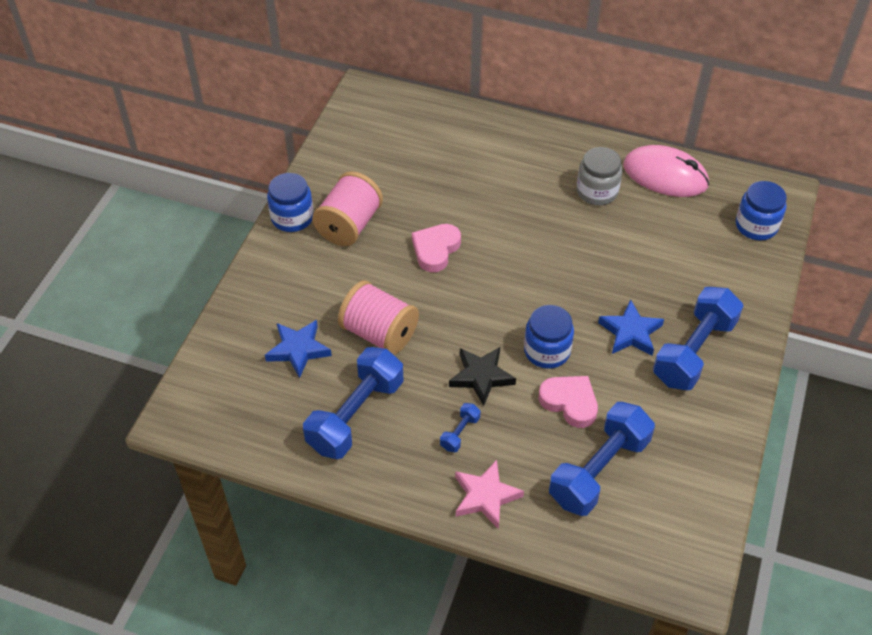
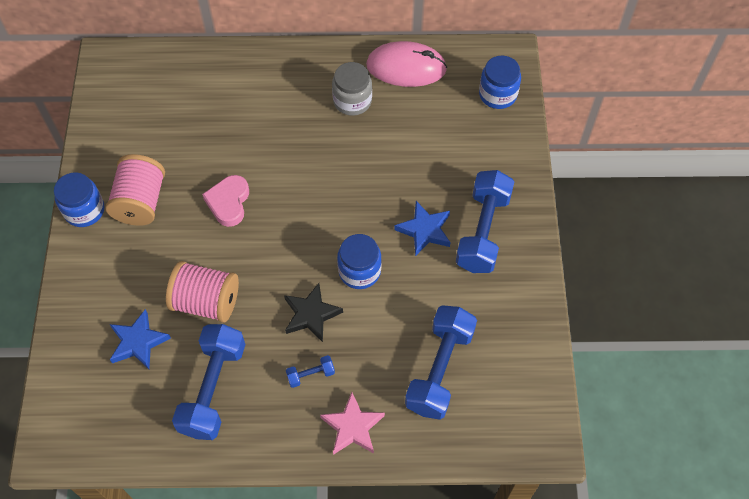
camera: 20 degrees left, 10 degrees up
blue dumbbell [440,403,481,452] -> blue dumbbell turned 60 degrees clockwise [286,355,335,388]
pink heart [539,376,598,428] -> none

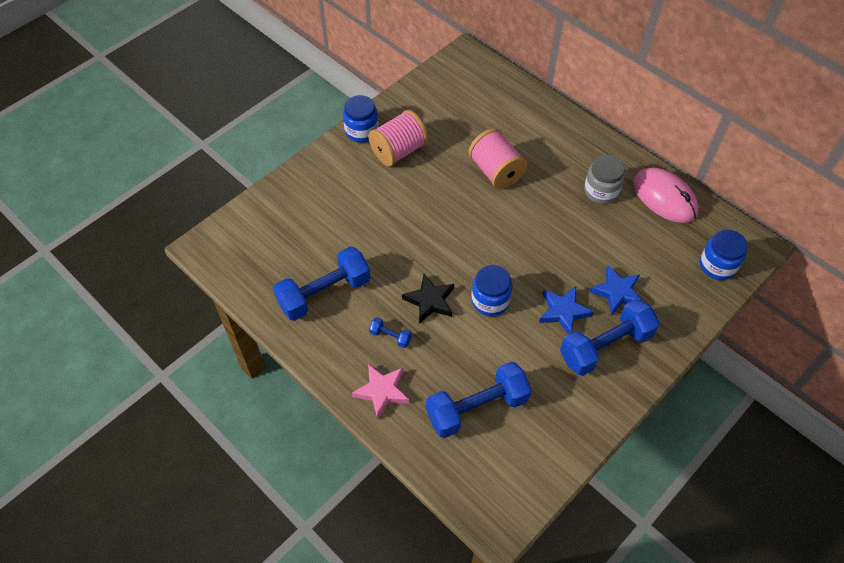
camera: 45 degrees right, 5 degrees down
blue star [109,309,171,369] -> blue star moved to [590,266,643,316]
pink spool [166,261,239,323] -> pink spool moved to [468,128,528,189]
pink heart [202,175,249,227] -> none

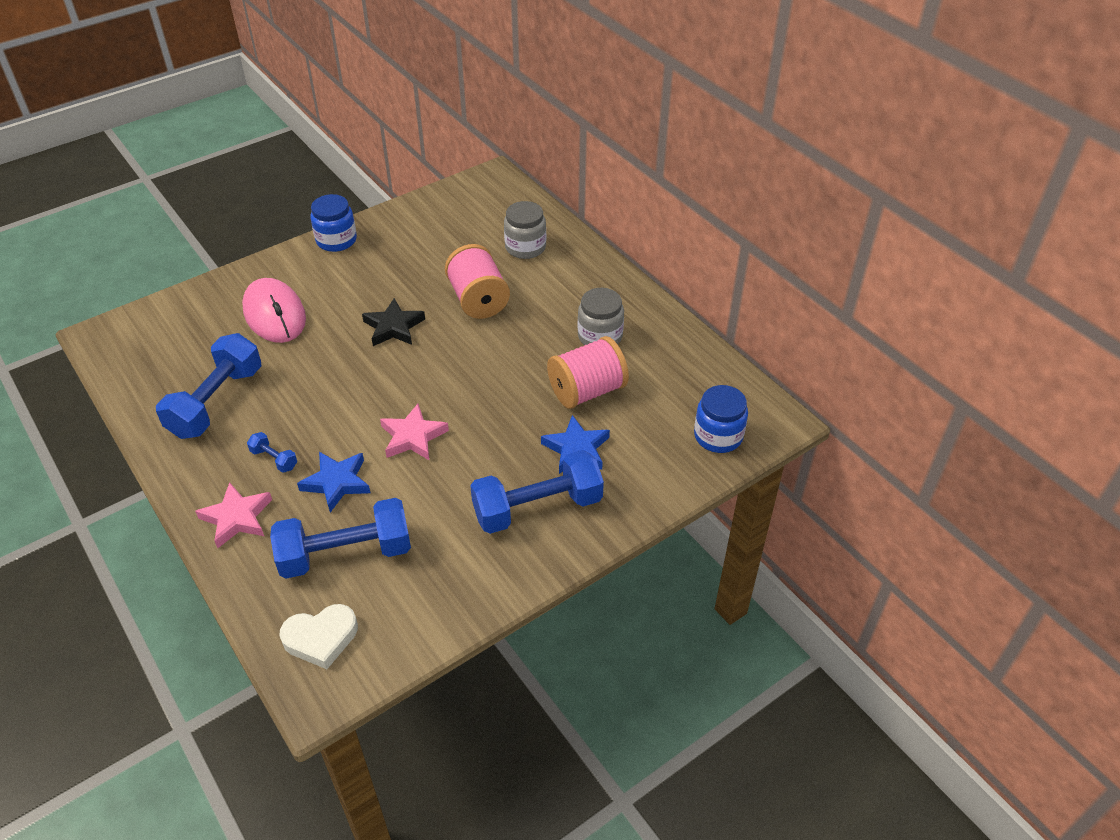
camera: 10 degrees right, 10 degrees down
blue dumbbell [273,247,371,321] -> blue dumbbell turned 45 degrees counterclockwise [156,333,261,439]
pink spool [368,110,428,166] -> pink spool moved to [547,336,629,409]
black star [402,274,454,324] -> black star moved to [362,298,425,346]
blue jar [471,265,513,316] -> pink star [380,404,449,460]
blue star [539,286,594,335] -> blue star moved to [297,452,371,512]
pink mouse [633,167,699,223] -> pink mouse moved to [242,278,306,343]
none -> white heart [280,604,358,669]
none -> grey jar [504,201,546,259]

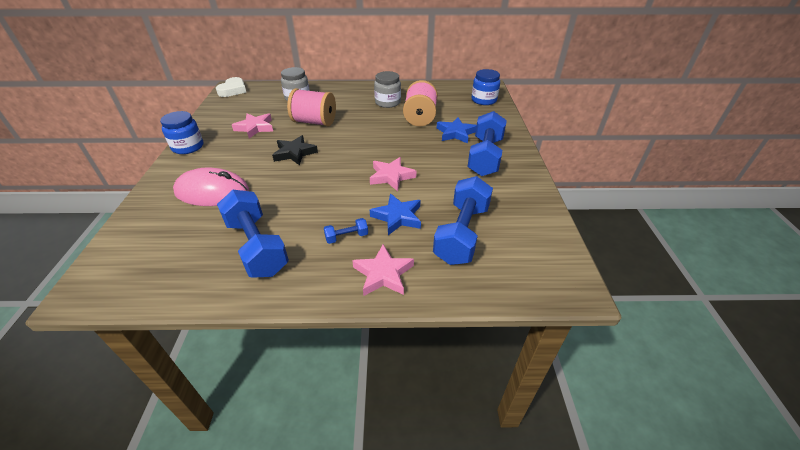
camera: 55 degrees left, 5 degrees down
white heart [280,604,358,669] -> white heart moved to [216,77,247,97]
none -> pink star [232,113,273,138]

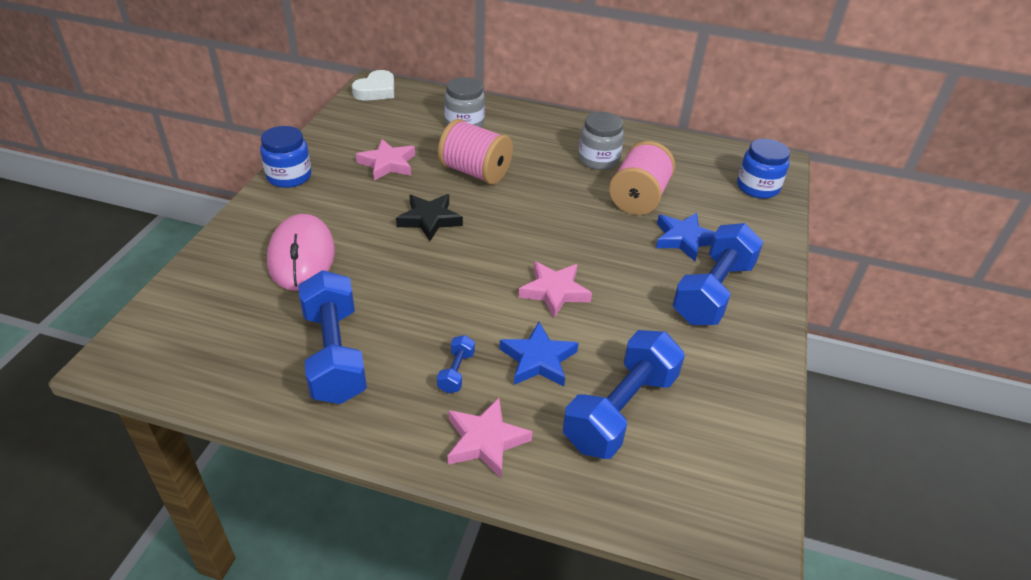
camera: 15 degrees right, 0 degrees up
pink mouse [173,168,249,206] -> pink mouse turned 60 degrees clockwise [267,214,335,291]
blue dumbbell [324,218,368,244] -> blue dumbbell turned 75 degrees counterclockwise [437,335,475,393]

